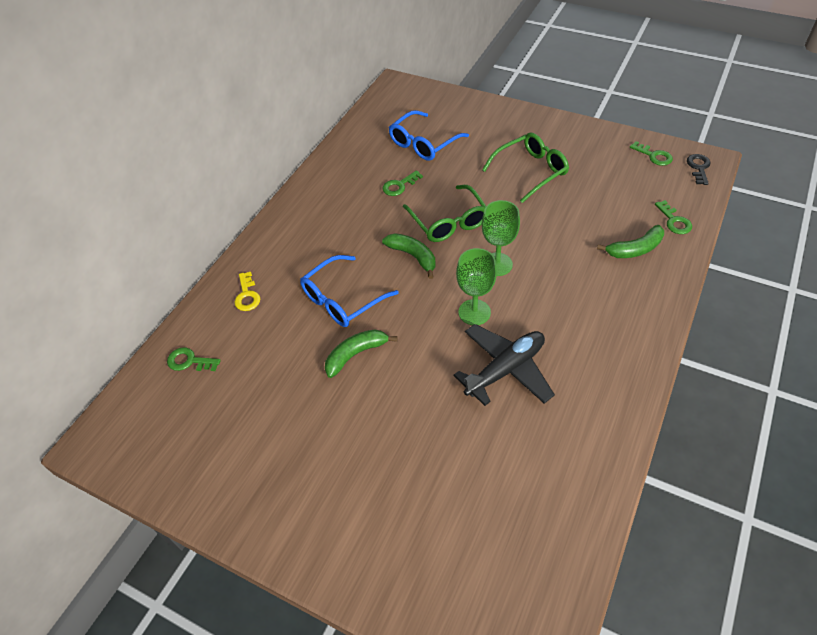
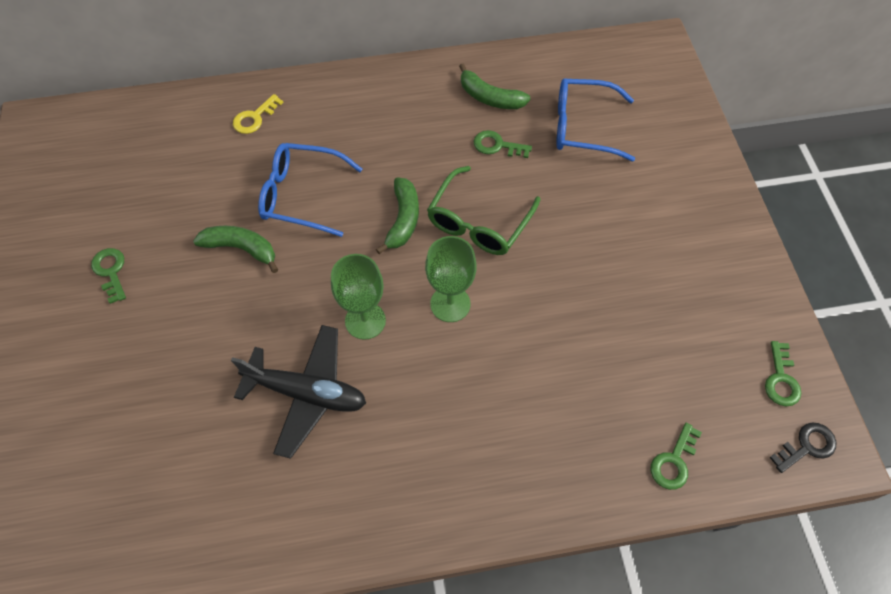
camera: 50 degrees right, 10 degrees up
green key [167,347,221,371] -> green key moved to [91,248,126,304]
green glasses [482,133,569,203] -> none
green banana [597,225,664,258] -> green banana moved to [459,64,531,109]

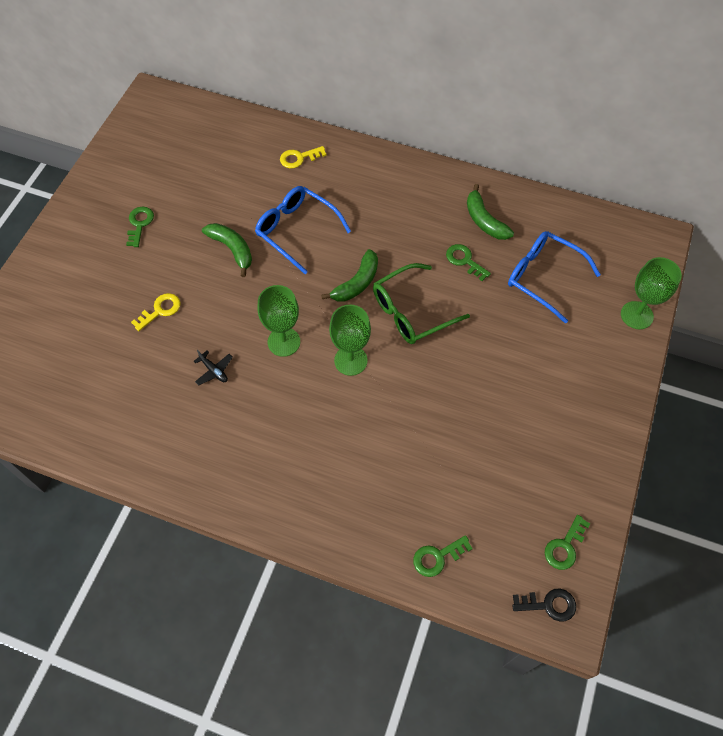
camera: 30 degrees right, 0 degrees up
black plane [231,325,366,459] -> black plane [193,350,233,386], size x0.41
none -> yellow key [131,293,181,331]
none -> green goblet [621,257,682,329]

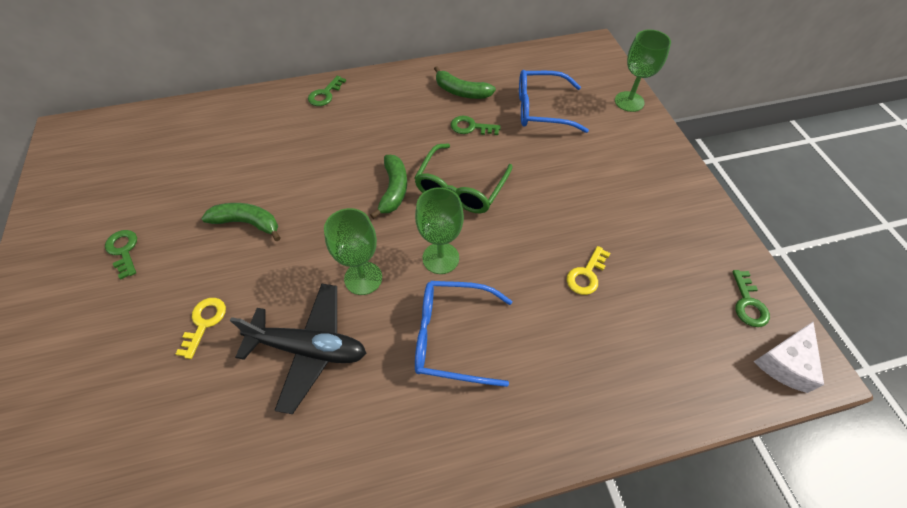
camera: 35 degrees left, 5 degrees down
black plane [193,350,233,386] -> black plane [230,284,366,414], size x2.42
blue glasses [255,186,351,274] -> blue glasses moved to [415,281,512,387]
yellow key [280,146,327,169] -> yellow key moved to [567,246,610,295]
green key [413,535,473,577] -> green key moved to [308,76,346,106]
black key [512,589,576,622] -> white cheese [754,322,824,393]

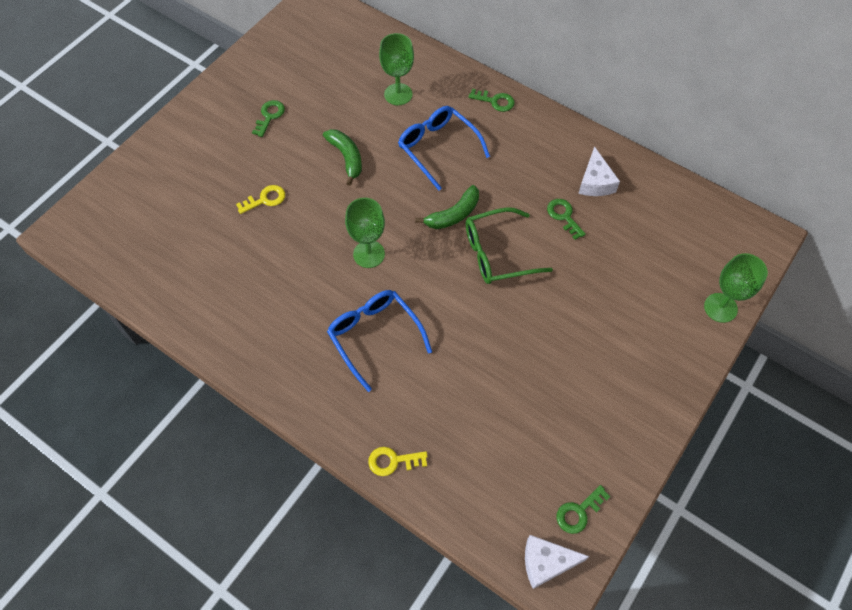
camera: 50 degrees right, 5 degrees up
black plane [230,284,366,414] -> none
green key [308,76,346,106] -> green key turned 150 degrees counterclockwise [468,89,515,112]
green goblet [415,187,464,274] -> green goblet moved to [379,33,414,105]
green banana [434,66,496,99] -> white cheese [578,146,620,196]
blue glasses [519,70,589,133] -> blue glasses moved to [398,106,490,190]
yellow key [567,246,610,295] -> yellow key moved to [368,447,428,476]

